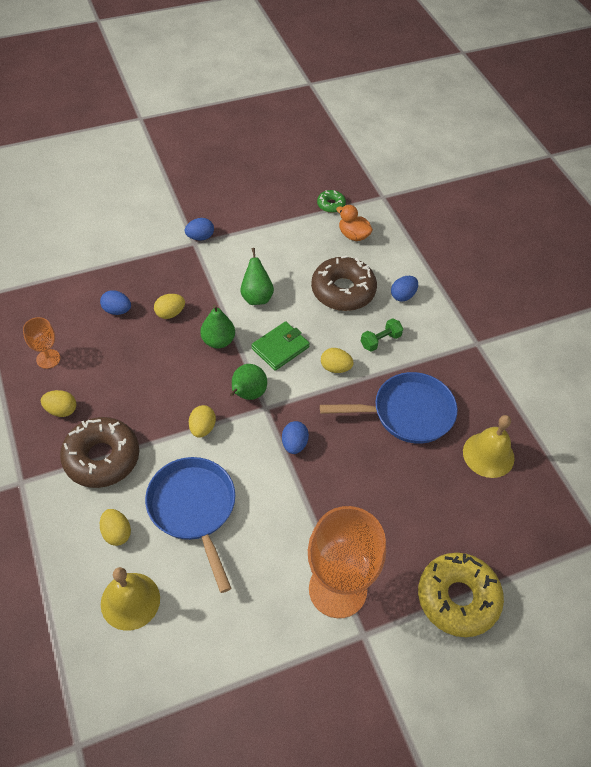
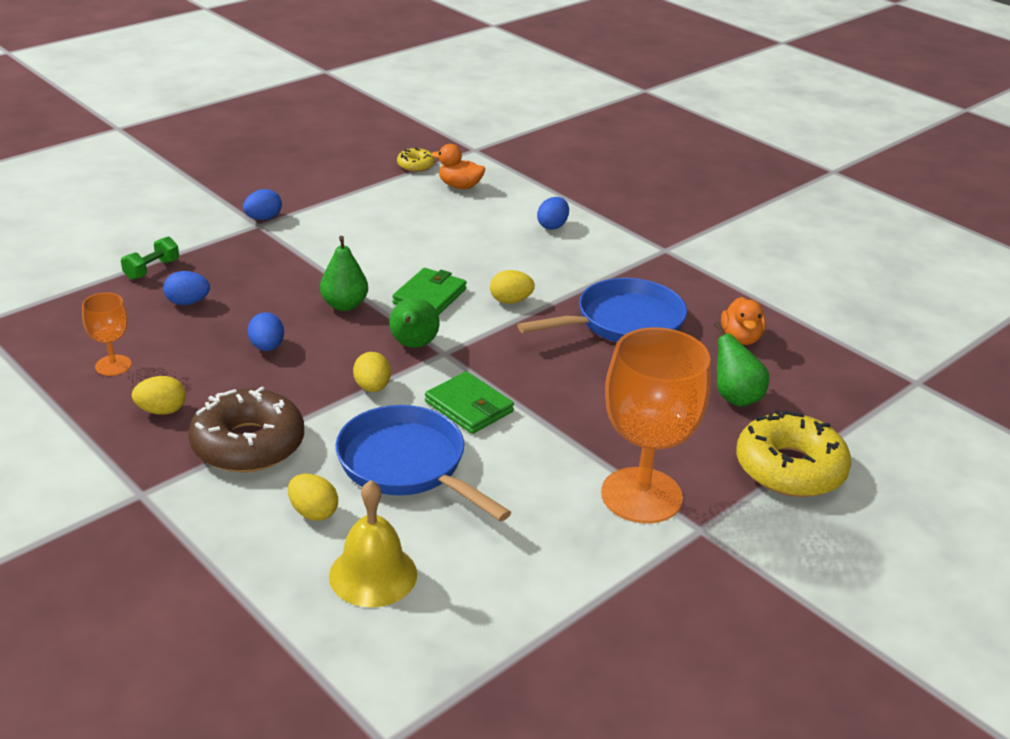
camera: 20 degrees left, 20 degrees down
yellow egg [154,294,185,319] -> none
green pear [240,248,274,305] -> green pear moved to [714,322,769,407]
blue egg [282,421,309,454] -> blue egg moved to [248,312,284,351]
brown donut [311,255,377,311] -> none
green donut [317,190,346,213] -> yellow donut [397,148,435,172]
green dumbbell [361,318,403,352] -> green dumbbell moved to [121,237,179,280]
yellow bell [463,415,515,478] -> orange duck [721,297,766,345]
none -> green wallet [425,371,514,434]

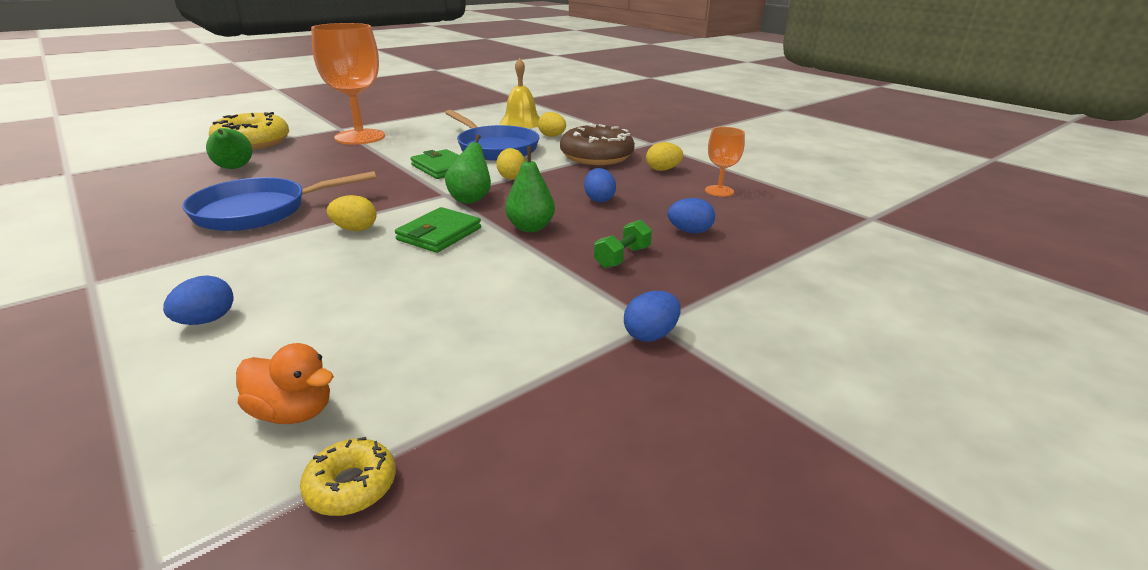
camera: 175 degrees left, 5 degrees down
green dumbbell [121,237,179,280] -> green dumbbell moved to [594,220,652,268]
orange duck [721,297,766,345] -> none

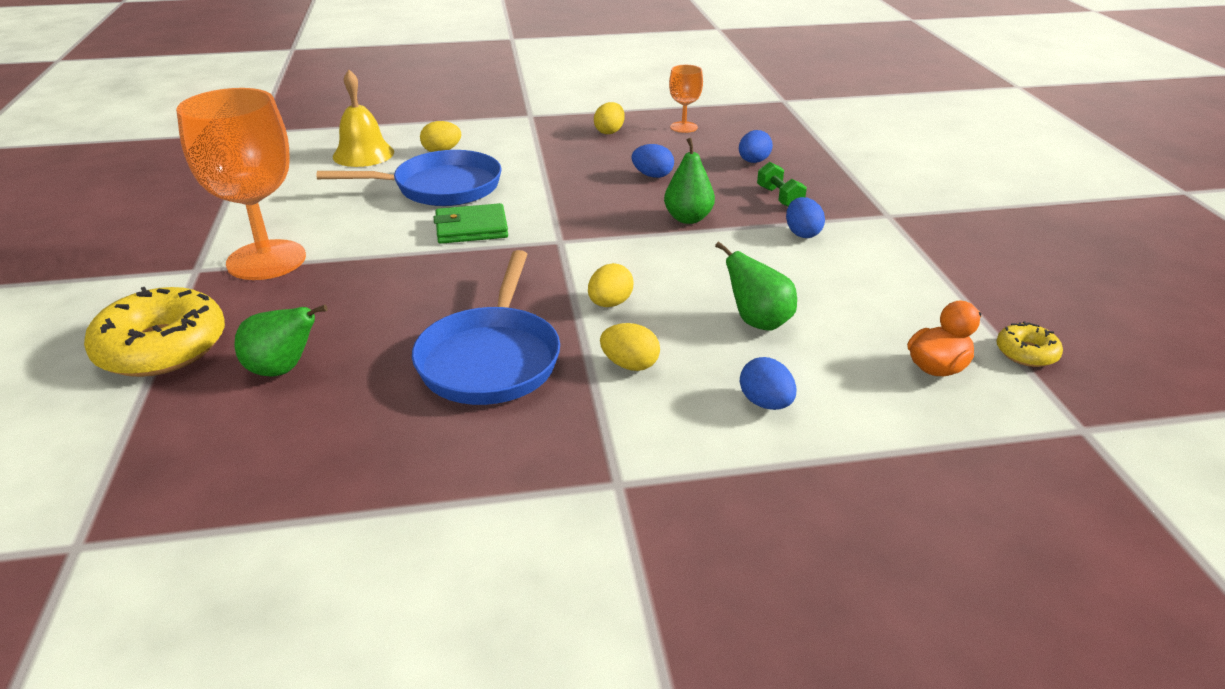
camera: 60 degrees left, 5 degrees up
green wallet [395,207,481,253] -> none
green pear [445,134,491,204] -> green pear moved to [715,241,797,331]
yellow egg [497,148,525,180] -> yellow egg moved to [600,323,660,371]
brown donut [560,123,635,165] -> none
blue egg [624,291,681,342] -> blue egg moved to [786,197,825,238]

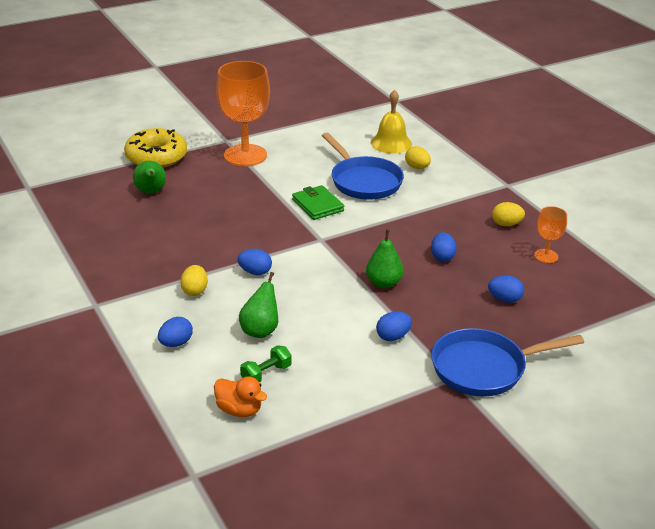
camera: 70 degrees right, 0 degrees up
blue pan [412,250,560,405] -> blue pan moved to [431,328,584,396]
yellow egg [588,263,634,307] -> blue egg [237,249,272,275]
green dumbbell [757,162,807,207] -> green dumbbell moved to [240,345,292,383]
yellow donut [996,321,1063,367] -> none

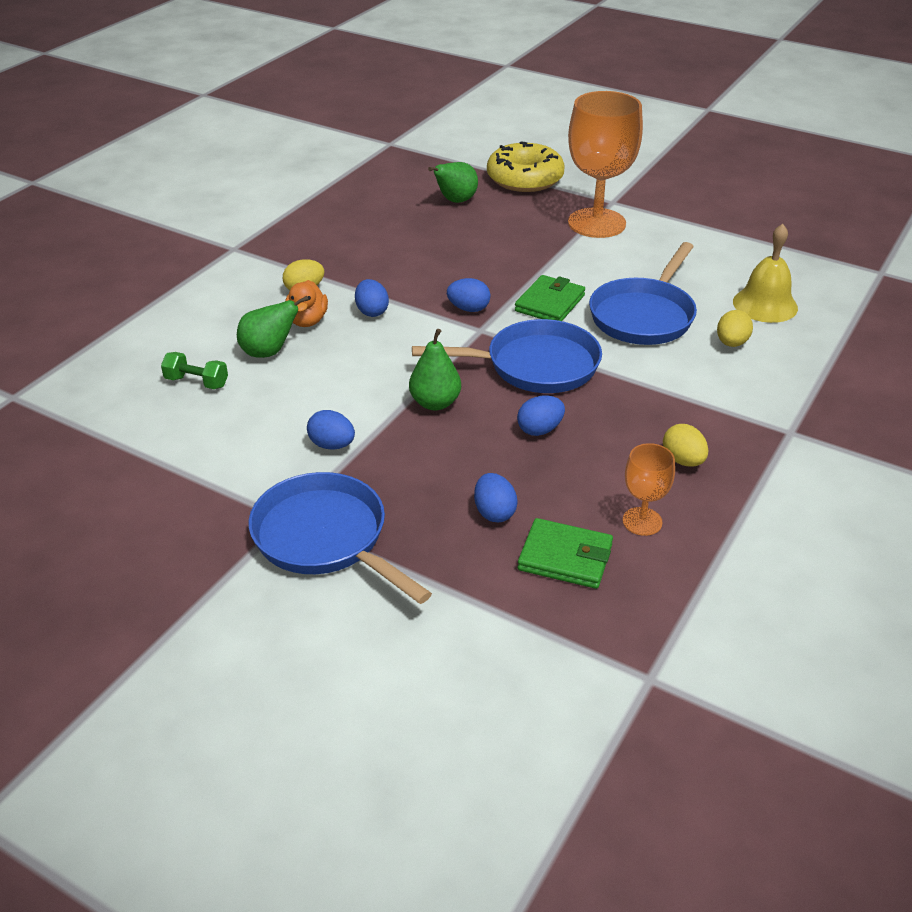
camera: 60 degrees right, 5 degrees up
blue egg [158,317,193,347] -> blue egg moved to [447,278,490,312]
orange duck [214,376,267,417] -> orange duck moved to [285,280,328,327]
none -> blue pan [412,319,602,393]
none -> green wallet [518,518,613,589]

